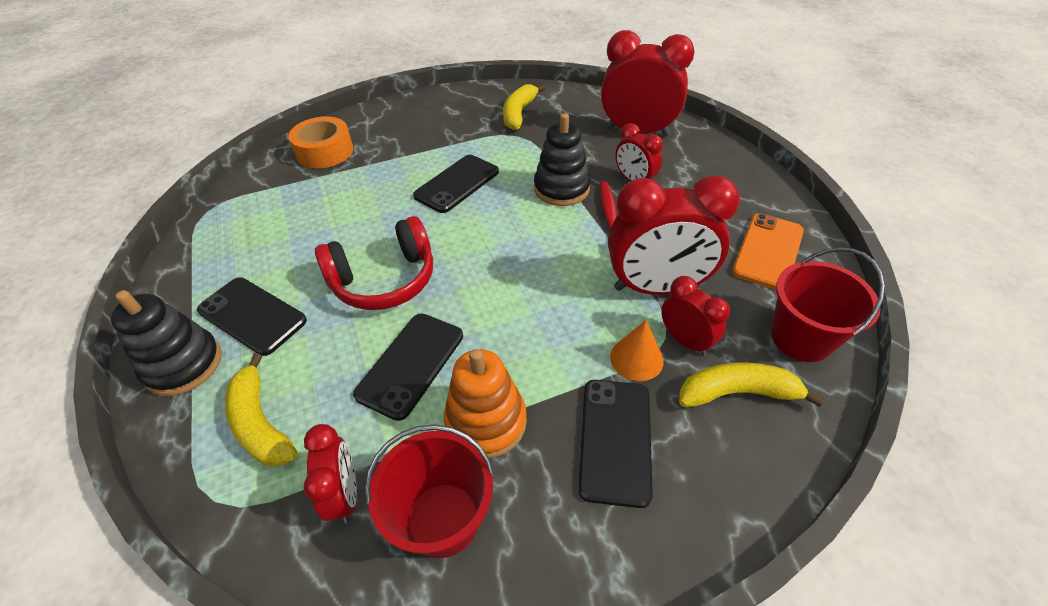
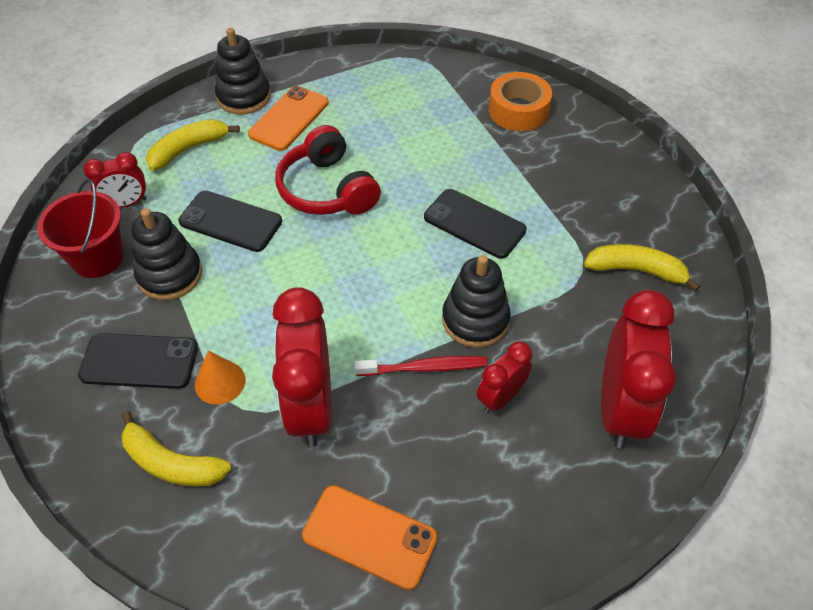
camera: 85 degrees right, 5 degrees up
black phone [197,278,307,356] -> orange phone [248,86,329,151]
orange stacking toy [444,349,527,458] -> black stacking toy [131,208,202,300]
red clock [661,276,730,356] -> none
yellow banana [679,362,824,407] -> yellow banana turned 120 degrees clockwise [121,411,231,487]
red bucket [771,247,885,362] -> none

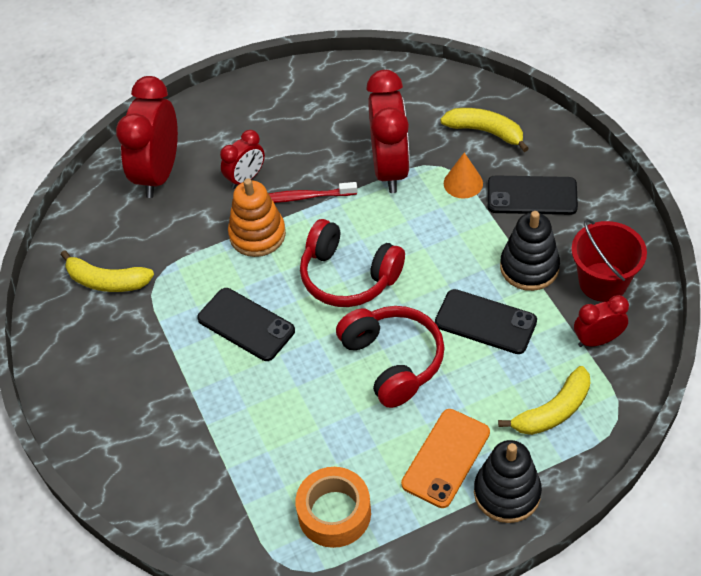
camera: 175 degrees left, 0 degrees up
orange phone [302,485,438,590] -> none
black stacking toy [442,255,511,348] -> orange stacking toy [228,178,286,257]
orange tape [489,72,552,131] -> orange tape moved to [295,467,371,548]
none -> red headphones [300,219,405,307]

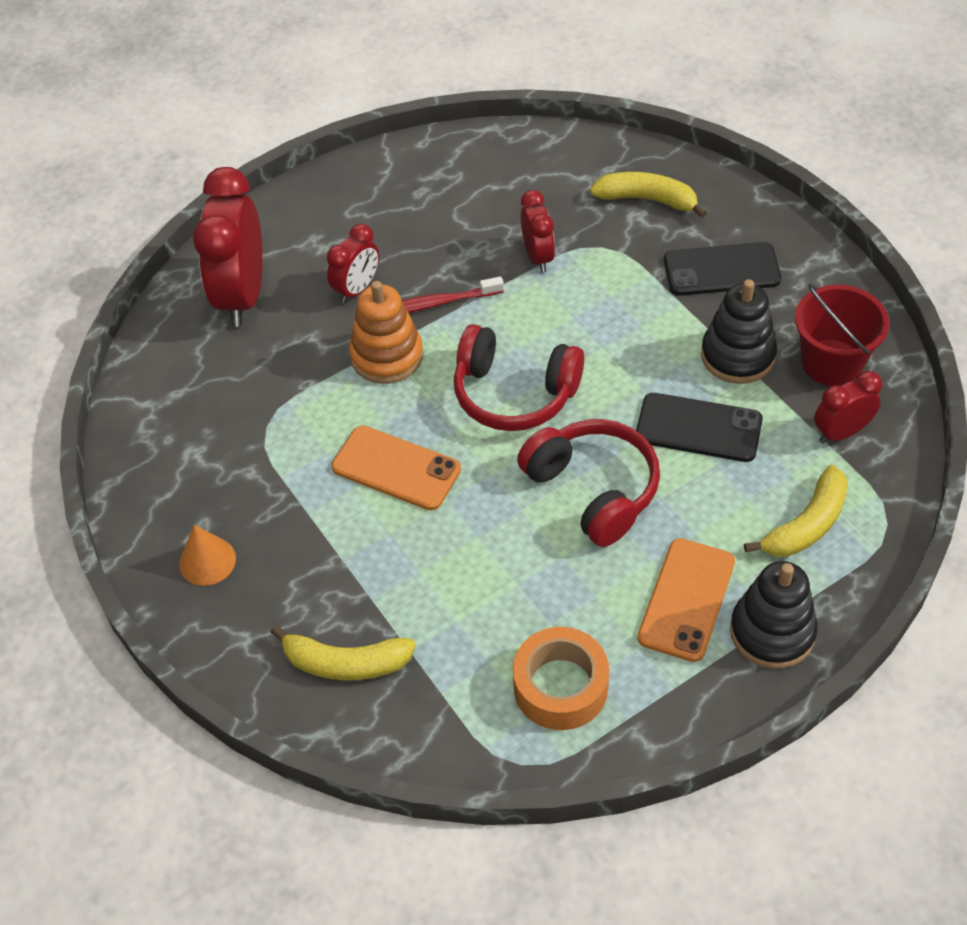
camera: 10 degrees left, 0 degrees up
yellow banana [61,250,154,292] -> yellow banana moved to [271,625,416,680]
black phone [197,288,295,361] -> orange phone [332,426,461,511]
red clock [366,70,410,193] -> red clock [521,190,555,272], size x0.53
orange cone [444,152,483,198] -> orange cone moved to [179,525,236,586]

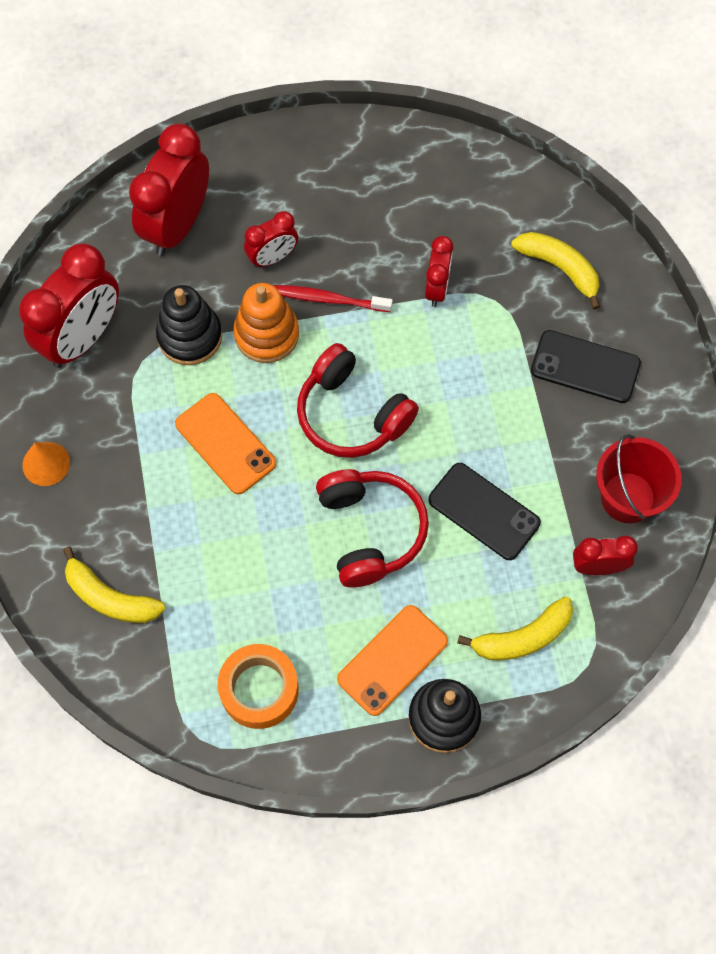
camera: 20 degrees right, 15 degrees up
black stacking toy [701,279,777,384] -> black stacking toy moved to [156,285,222,365]
none -> red clock [19,244,119,368]

